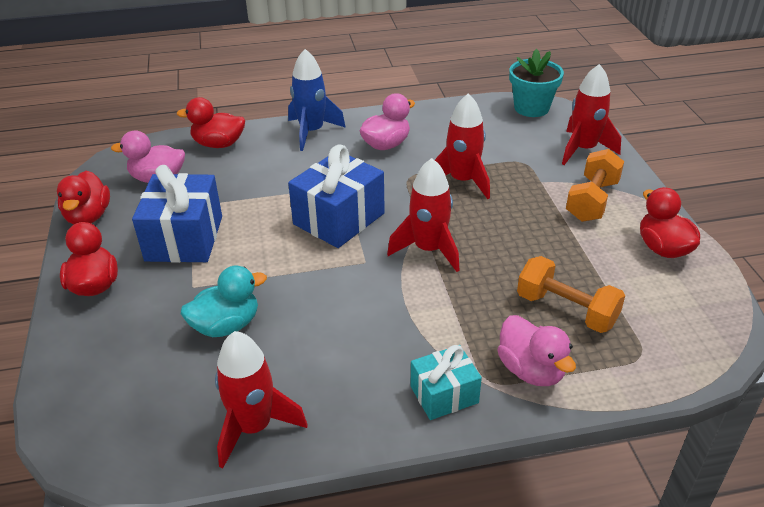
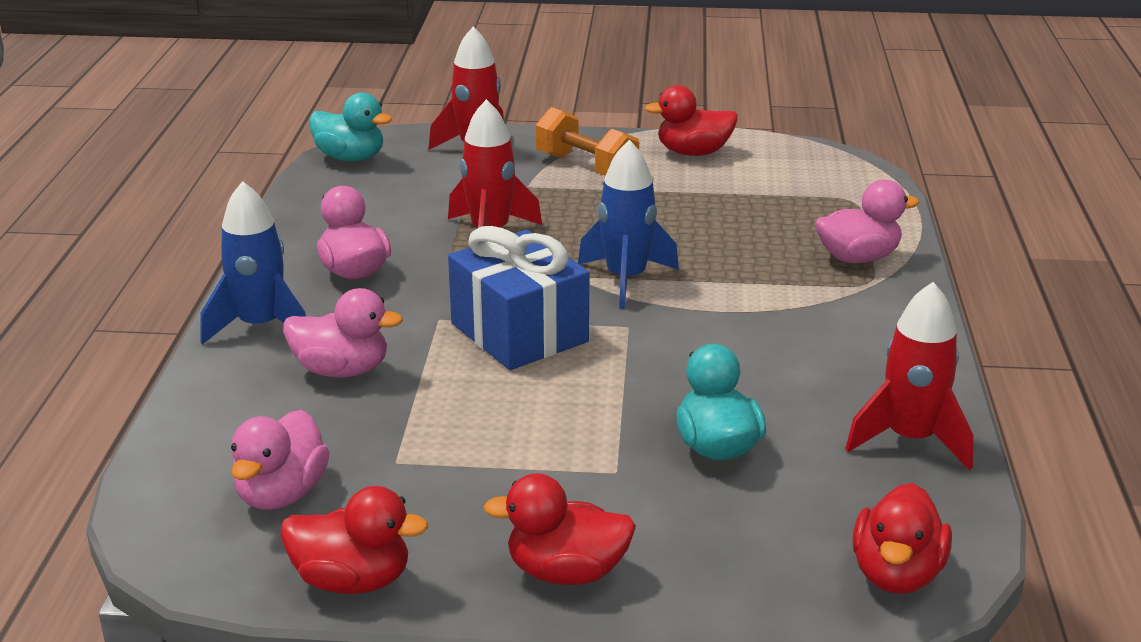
camera: 75 degrees left, 10 degrees down
blue gift [132,165,222,263] -> none
red duck [177,97,245,148] -> red duck moved to [852,483,952,594]
red rocket [387,158,460,272] -> blue rocket [578,140,679,309]
turquoise gift [411,345,482,420] -> none
turquoise flower pot [509,49,564,117] -> turquoise duck [309,92,392,161]
orange dumbbell [517,256,625,333] -> none
none -> pink duck [283,288,403,378]

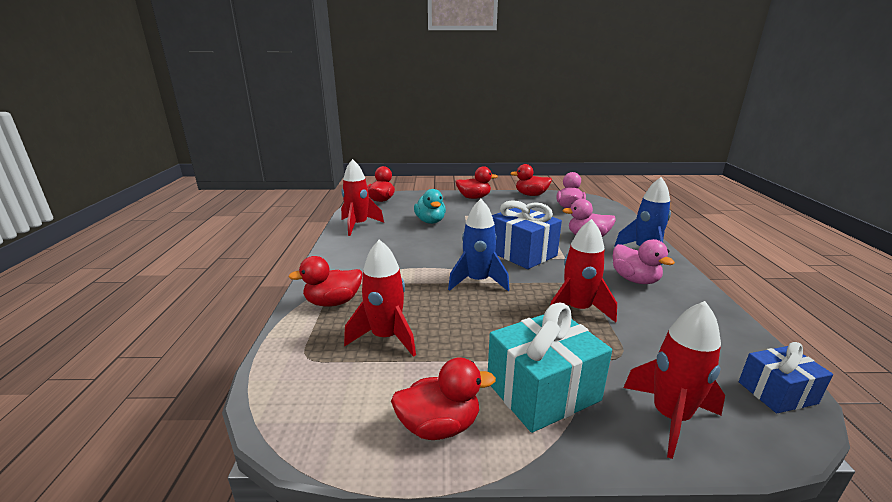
camera: 175 degrees right, 5 degrees down
turquoise duck [309,92,392,161] -> blue gift [739,342,833,413]
orange dumbbell [535,107,639,176] -> turquoise gift [488,302,612,433]
pink duck [815,180,919,263] -> red duck [288,256,363,307]
none -> red rocket [344,239,416,357]

